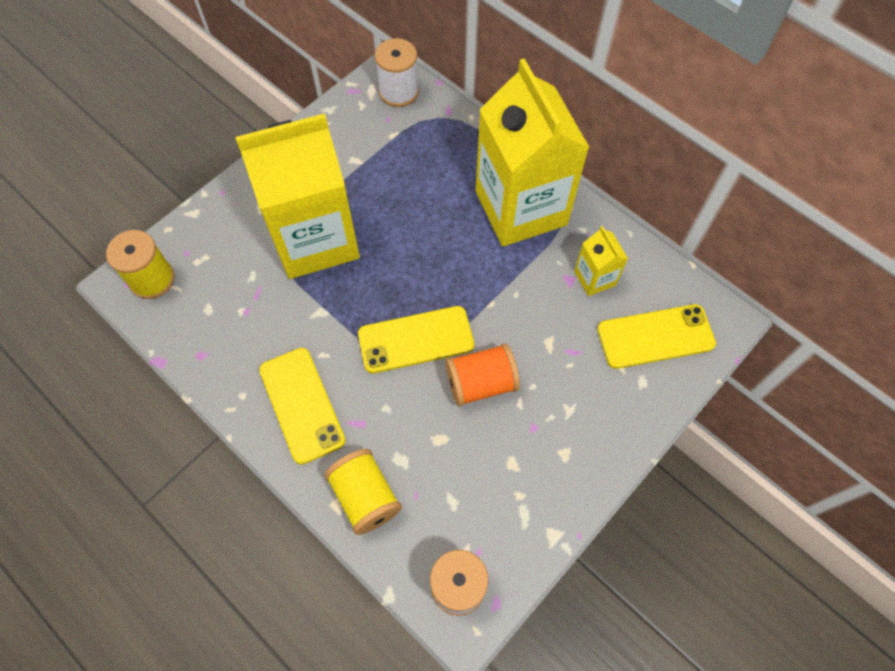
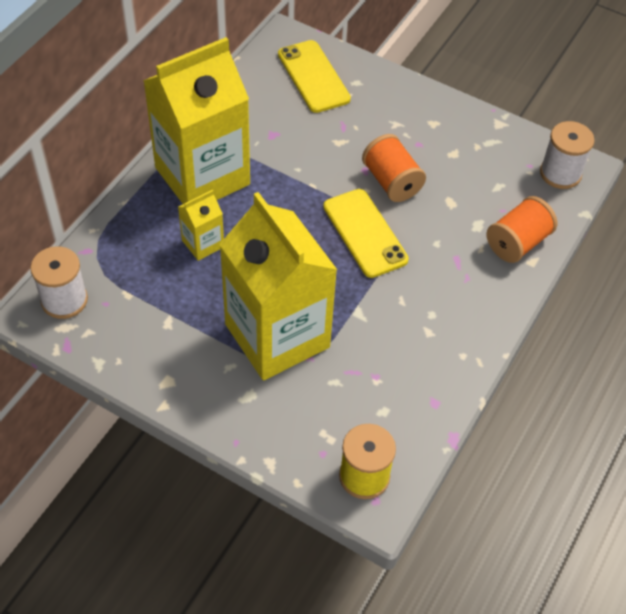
camera: 105 degrees left, 10 degrees down
yellow phone [259,348,346,465] -> none
yellow spool [325,449,402,535] -> orange spool [486,196,557,263]
yellow carton [574,226,628,296] -> yellow carton moved to [178,189,224,261]

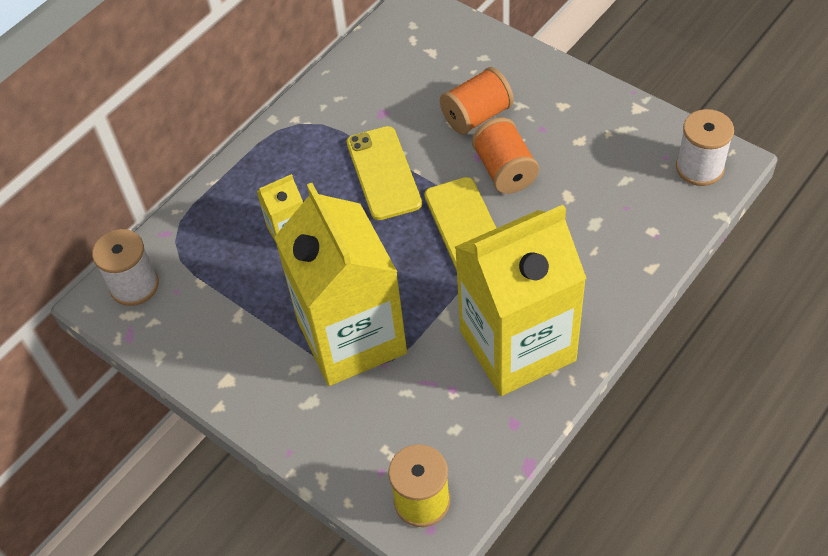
camera: 15 degrees right, 0 degrees up
yellow carton [143,37,250,204] -> yellow carton moved to [455,205,587,396]
yellow phone [278,40,351,113] -> yellow phone moved to [347,126,422,220]
orange spool [486,196,557,263] -> orange spool moved to [440,67,514,135]

